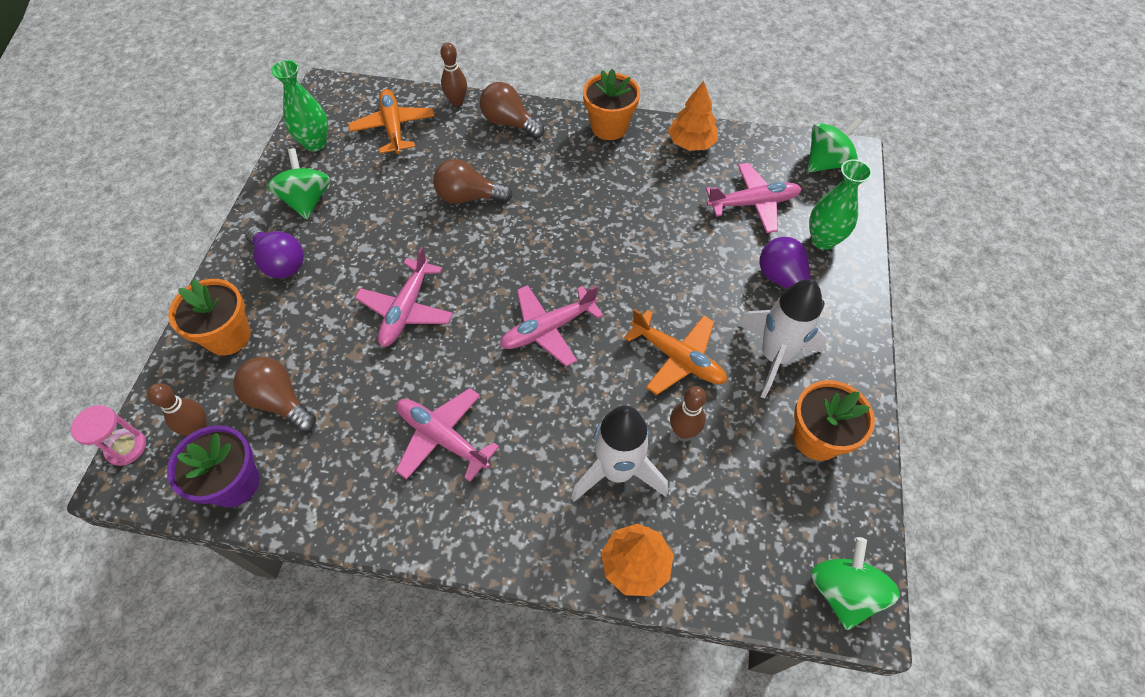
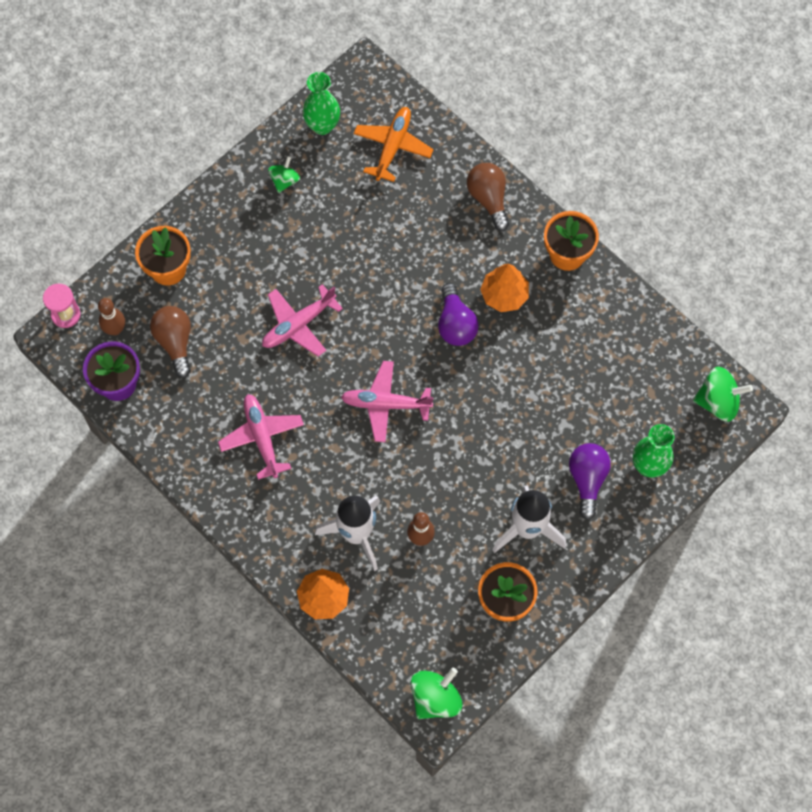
camera: 35 degrees right, 10 degrees up
purple light bulb [245,227,304,279] -> purple light bulb moved to [438,283,479,346]
green spinning top [267,148,330,220] -> green spinning top [268,156,300,193], size x0.62
brown light bulb [433,159,513,204] -> none
brown bowling pin [440,42,467,106] -> none
orange plane [624,309,727,395] -> none
orange tree [668,81,718,151] -> orange tree moved to [480,264,529,312]
pink plane [706,163,802,233] -> none

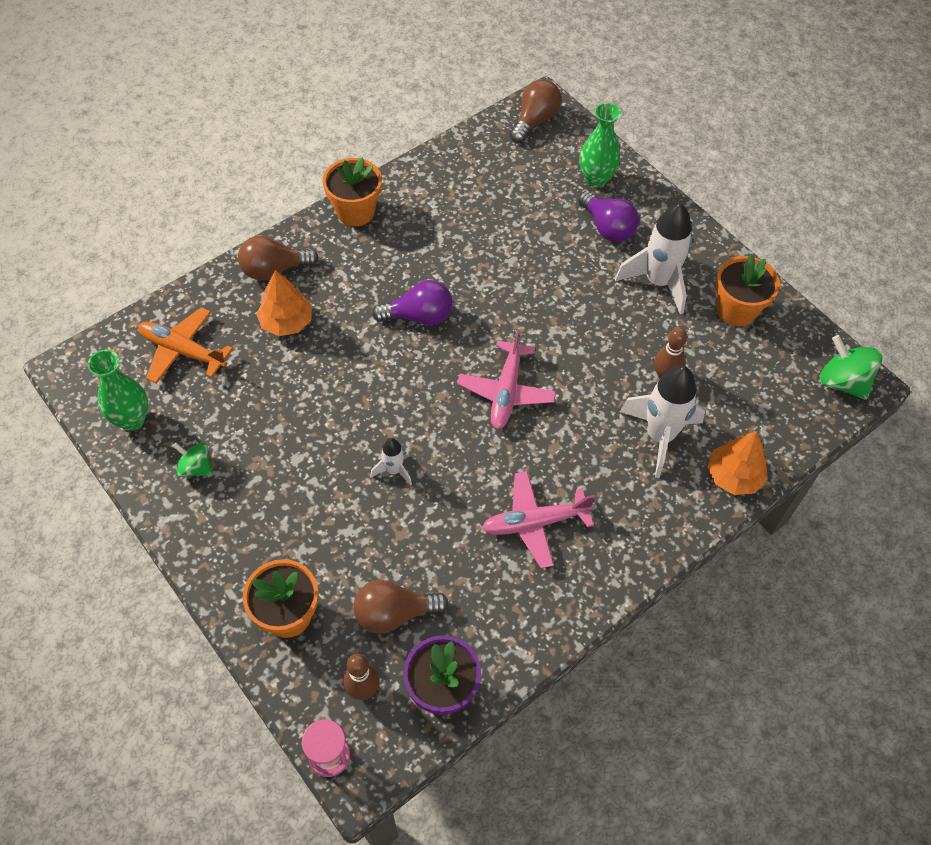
camera: 85 degrees left, 10 degrees down
pink plane [262,284,343,356] -> white rocket [370,438,412,486]
orange tree [480,264,529,312] -> orange tree moved to [256,270,312,336]
purple light bulb [569,443,611,520] -> purple light bulb turned 135 degrees counterclockwise [578,191,639,242]
green spinning top [693,367,753,422] -> brown light bulb [510,79,562,143]

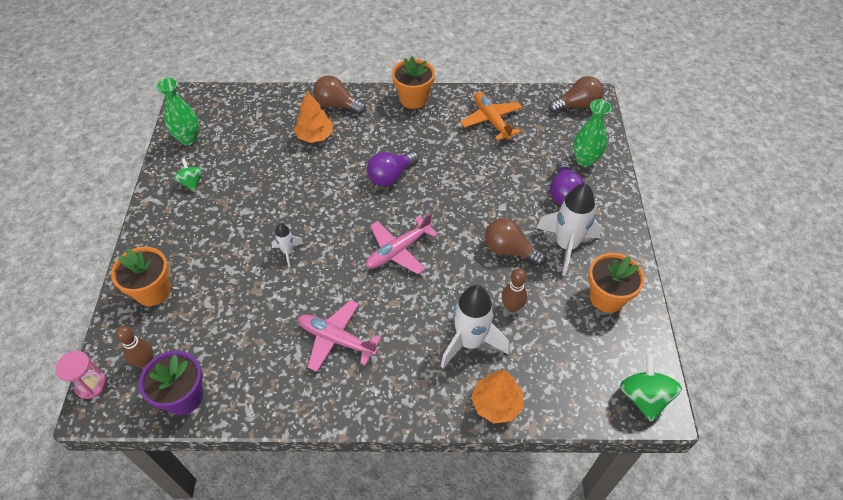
camera: 40 degrees right, 5 degrees down
orange plane [138,307,233,384] -> orange plane moved to [460,92,522,141]
brown light bulb [353,580,449,634] -> brown light bulb moved to [485,218,547,265]
purple light bulb [372,280,453,325] -> purple light bulb turned 105 degrees clockwise [367,151,419,186]

